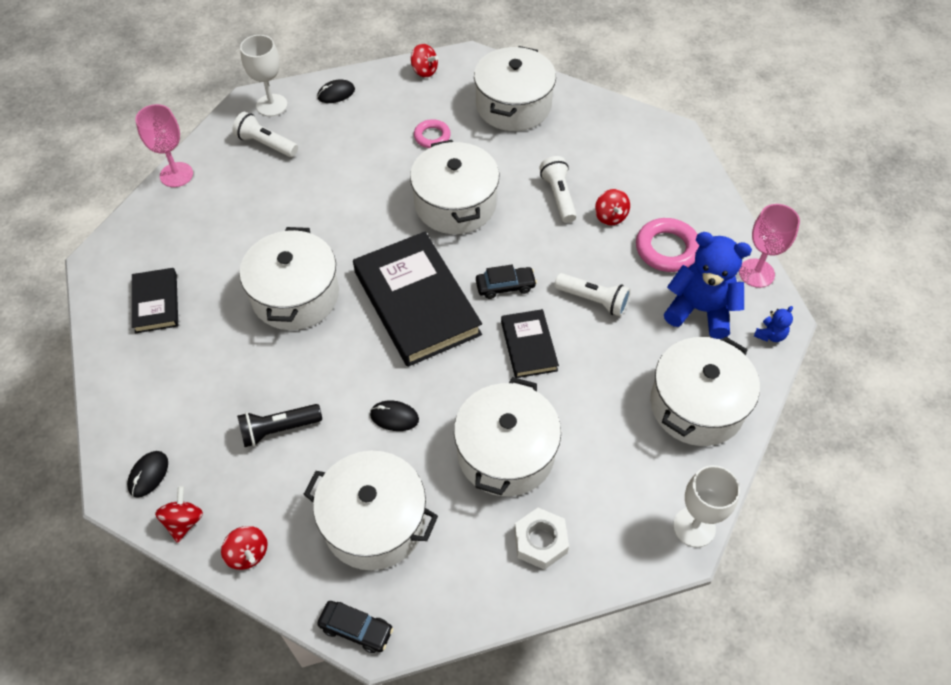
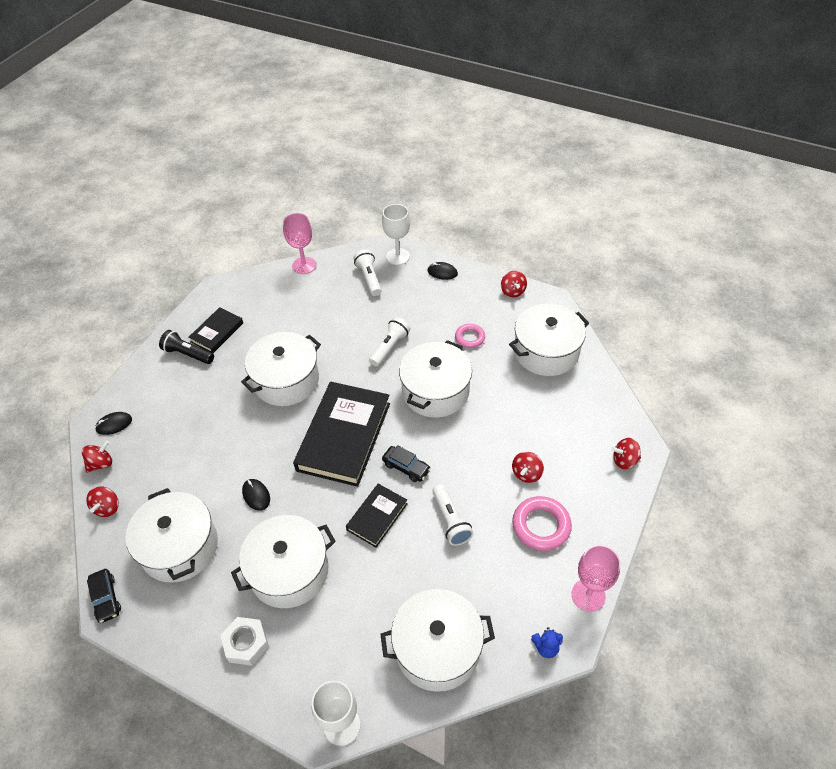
camera: 45 degrees right, 5 degrees down
black flashlight [237,404,322,447] -> black flashlight moved to [159,330,214,364]
white flashlight [539,156,577,223] -> white flashlight moved to [369,317,411,367]
blue teddy bear [664,232,752,339] -> none
none -> red spinning top [612,438,641,469]

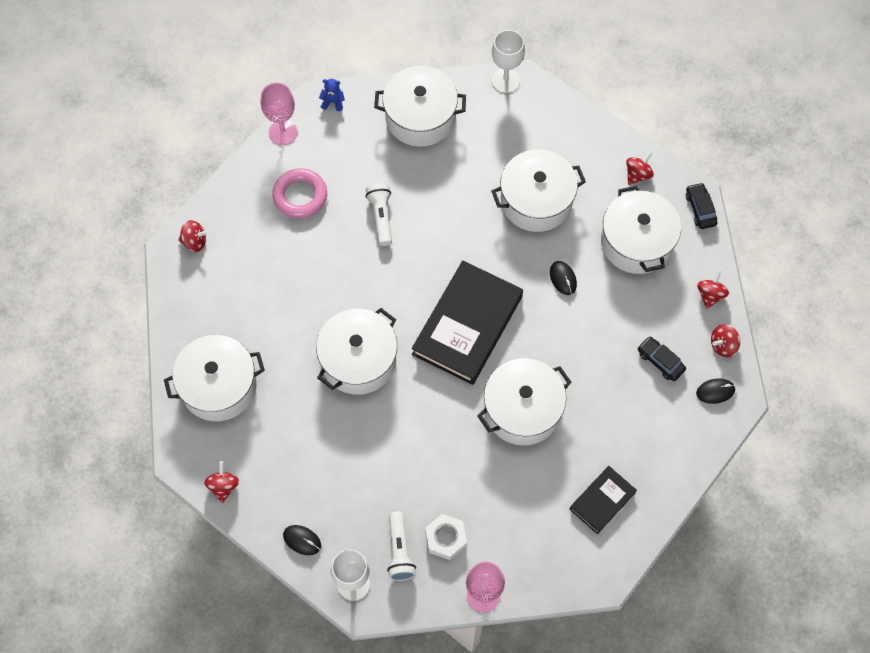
camera: 170 degrees left, 15 degrees up
black flashlight [159,330,214,364] -> none
white nut [220,617,269,666] -> white nut moved to [425,514,467,560]
black book [346,484,407,548] -> none
white flashlight [369,317,411,367] -> none
black car [382,445,431,482] -> black car moved to [638,336,686,381]
pink ring [455,324,485,348] -> none
red spinning top [512,452,544,483] -> red spinning top moved to [626,151,654,185]

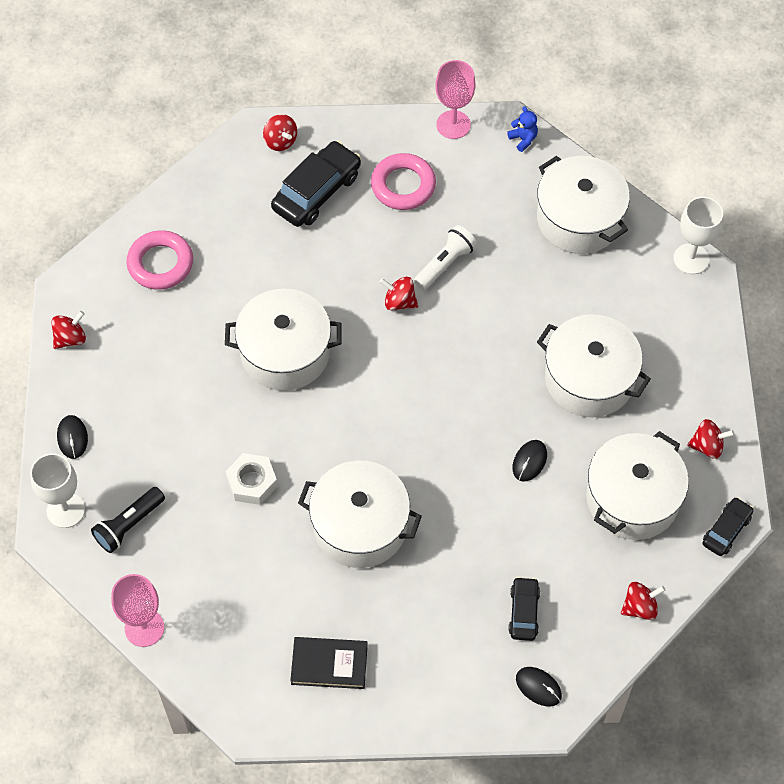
camera: 50 degrees right, 5 degrees down
white pot [164,335,265,421] -> pink ring [126,230,193,290]
white flashlight [387,511,416,581] -> black flashlight [91,487,165,553]
black book [412,261,523,385] -> none
white nut [425,514,467,560] -> white nut moved to [226,453,278,505]
red spinning top [711,324,740,357] -> red spinning top moved to [380,277,418,310]
none -> black car [271,141,361,227]

